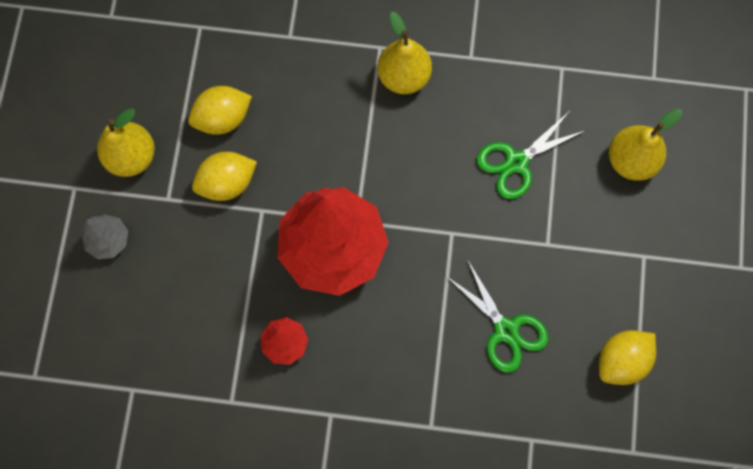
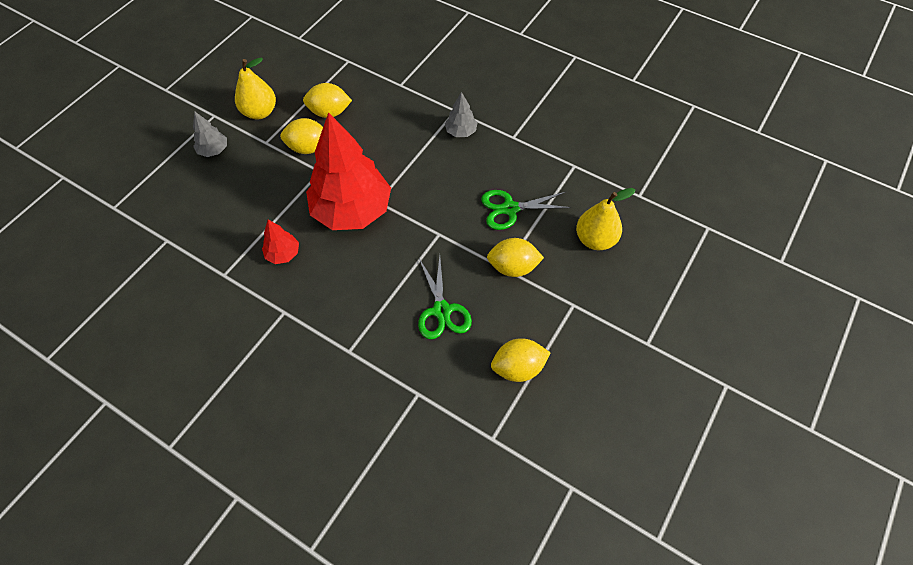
camera: 25 degrees right, 15 degrees down
yellow pear [377,12,432,94] -> grey tree [445,92,477,137]
none -> yellow lemon [487,238,544,277]

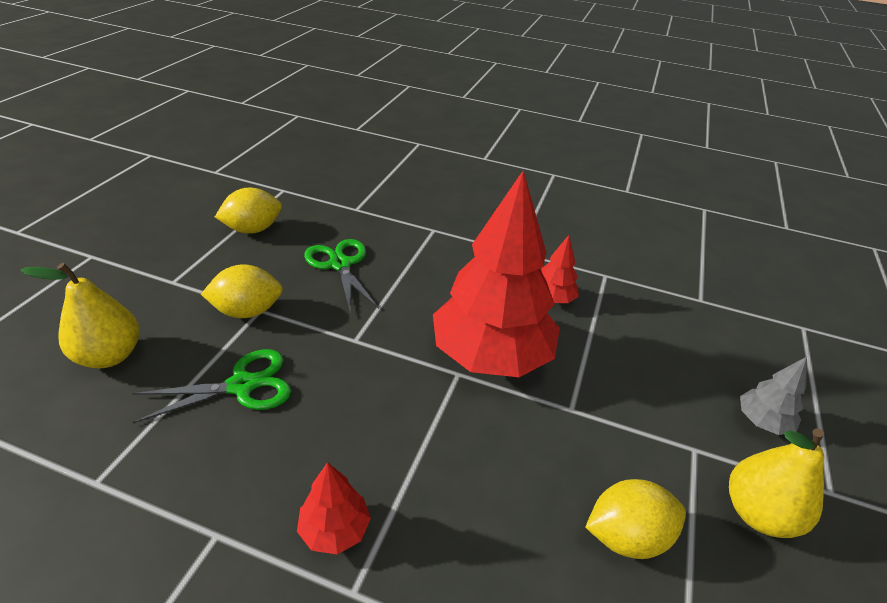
camera: 165 degrees right, 20 degrees down
yellow lemon [280,118,323,154] -> none
grey tree [445,92,477,137] -> red tree [297,462,371,554]

